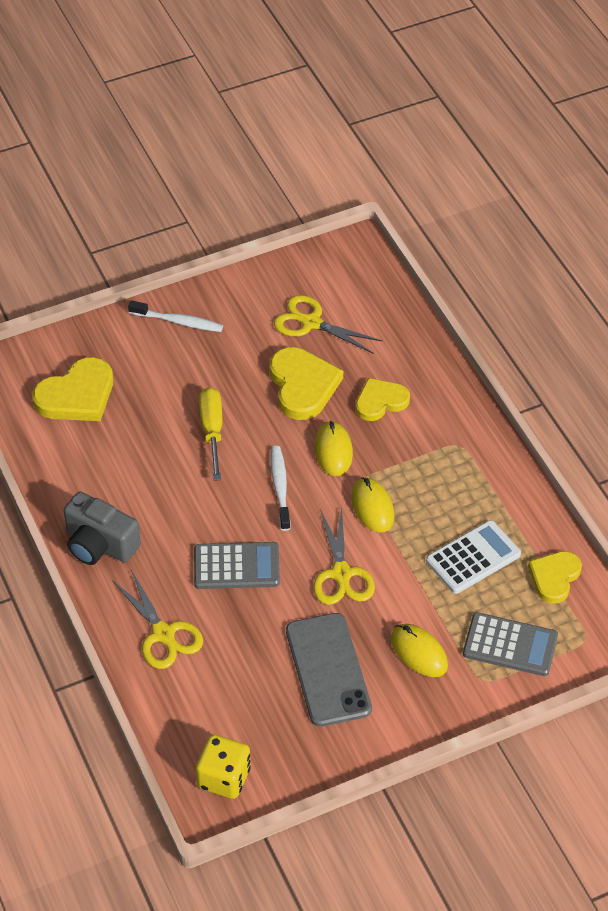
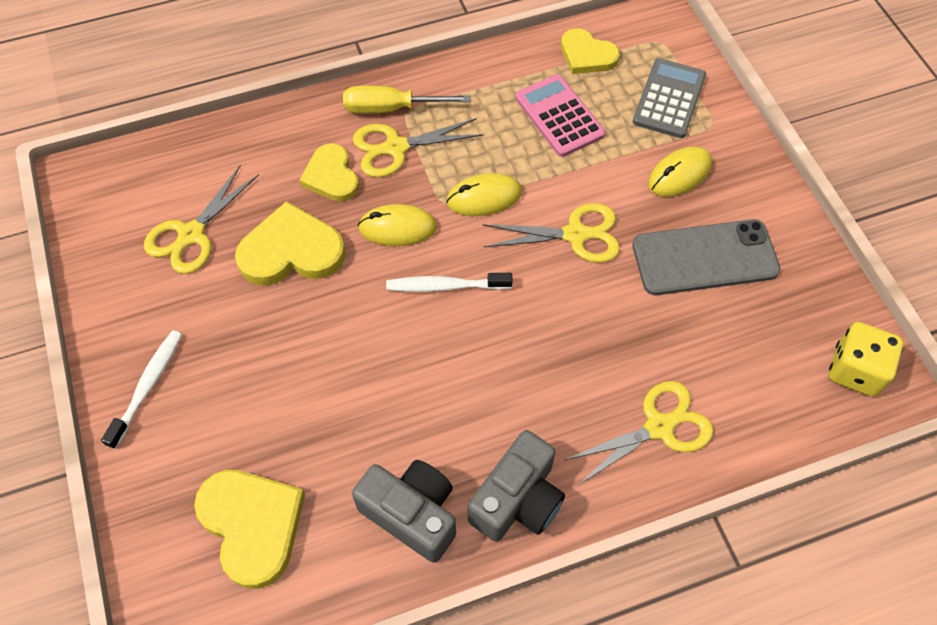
camera: 85 degrees left, 10 degrees up
grey calculator [194,542,280,589] -> none
yellow screwdriver [199,387,222,481] -> yellow screwdriver moved to [343,86,471,114]
white calculator [426,520,521,594] -> pink calculator [515,74,606,157]
none -> grey camera [352,460,456,563]
none -> yellow scissors [353,118,484,177]

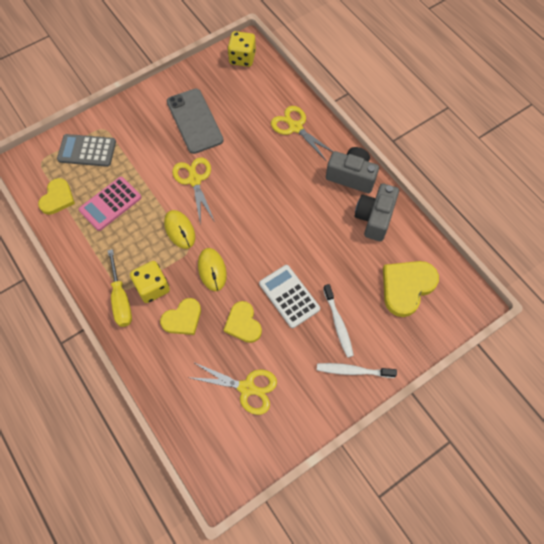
camera: 105 degrees left, 5 degrees up
yellow heart [235,201,345,285] -> yellow heart [224,301,262,343], size x0.66
yellow scissors [353,118,484,177] -> yellow dice [130,261,170,303]
white toothbrush [386,273,513,292] -> white toothbrush moved to [323,284,354,358]
yellow mouse [648,147,712,197] -> none
none -> white calculator [259,265,320,328]

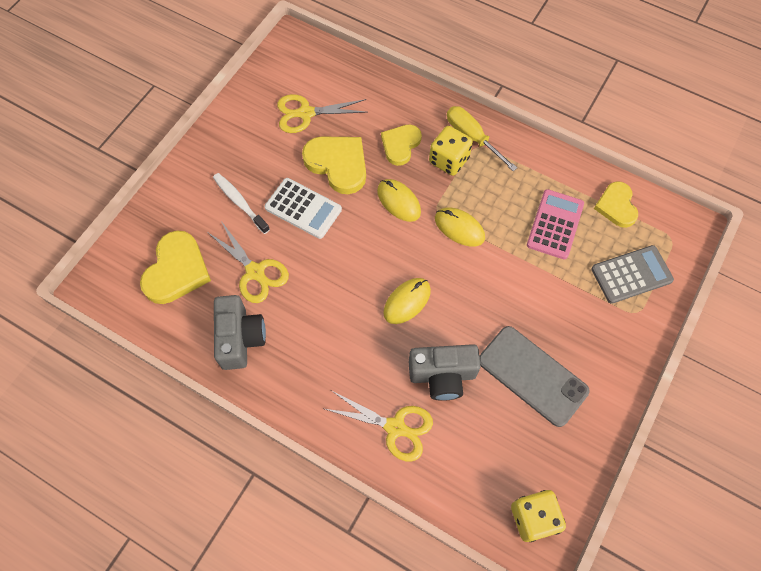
camera: 155 degrees right, 0 degrees up
yellow scissors [172,157,215,225] -> yellow scissors moved to [207,221,289,303]
yellow heart [224,301,262,343] -> yellow heart [302,137,366,194], size x1.52
white toothbrush [317,363,397,378] -> none
grey camera [326,147,379,193] -> grey camera moved to [409,344,481,401]
none -> yellow mouse [383,278,431,324]

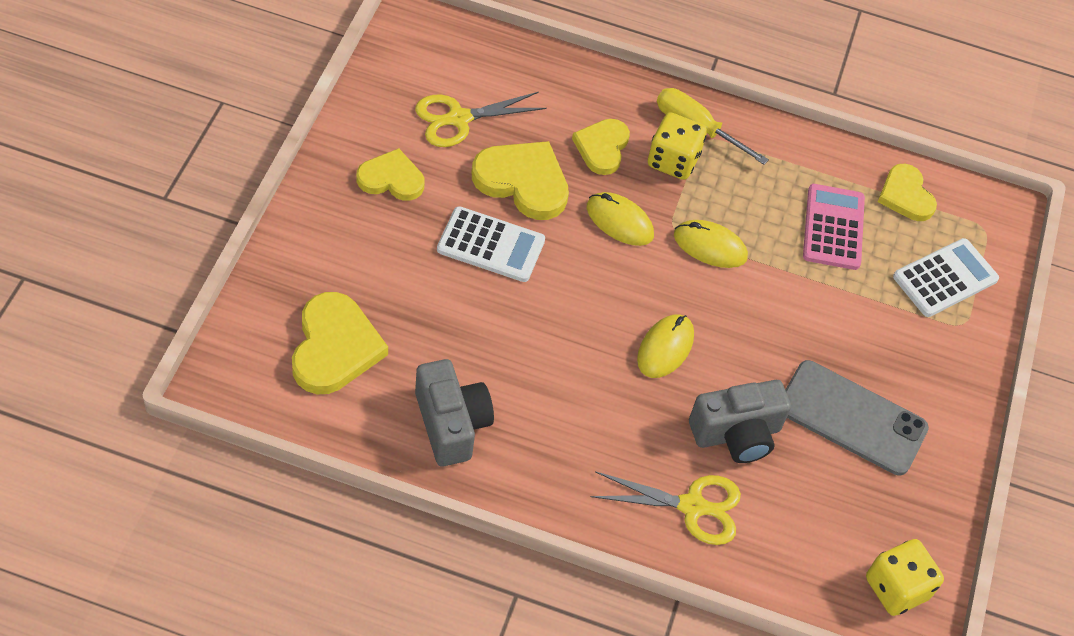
camera: 20 degrees left, 10 degrees down
yellow scissors [207,221,289,303] -> none
white toothbrush [213,173,270,234] -> none
grey calculator [592,245,674,304] -> white calculator [893,238,999,317]
none -> yellow heart [356,148,425,201]

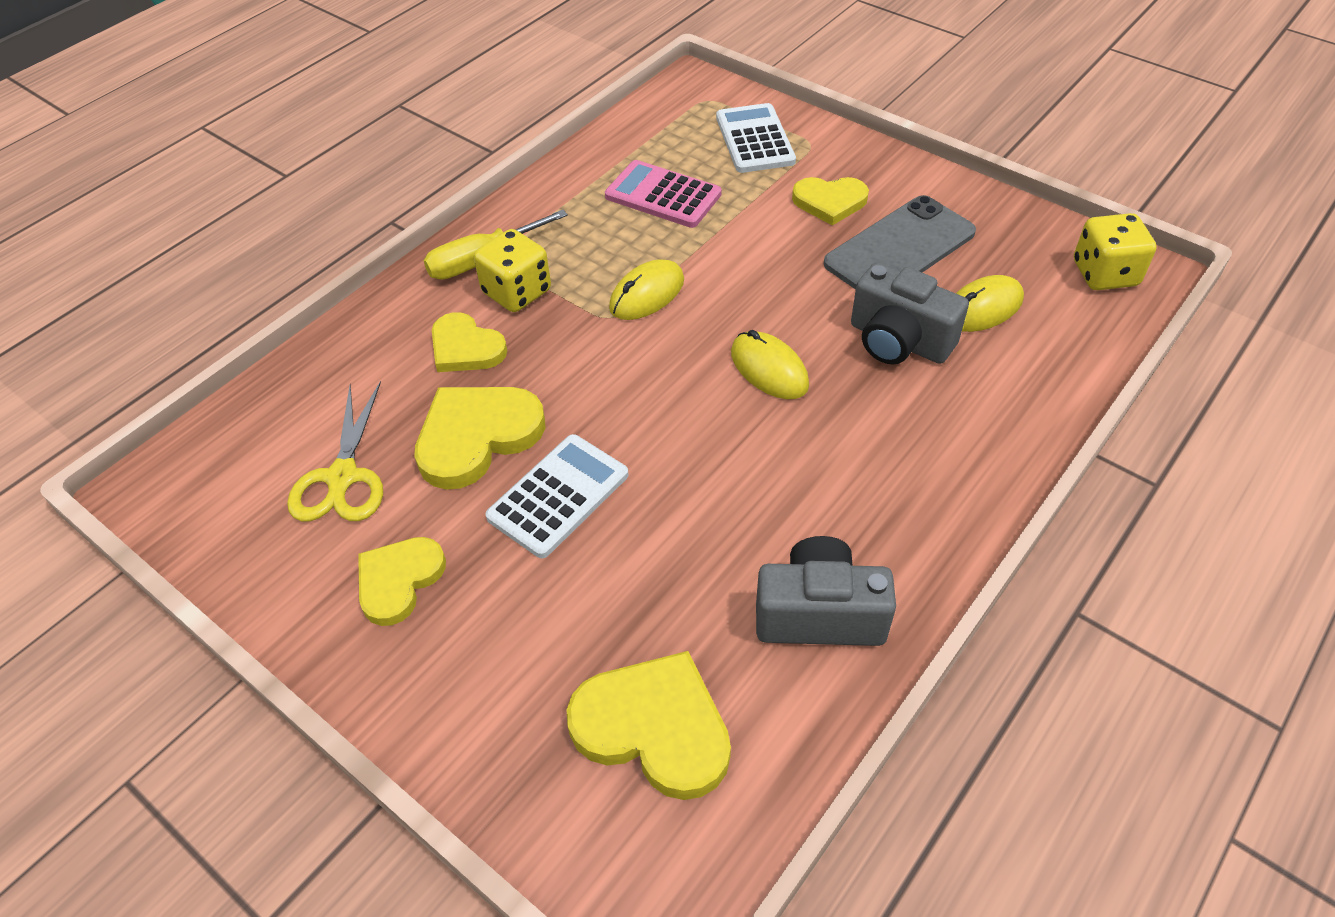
camera: 60 degrees left, 5 degrees down
yellow mouse [587,192,654,246] -> yellow mouse moved to [956,275,1024,332]
yellow scissors [590,471,741,545] -> none
grey camera [689,380,791,463] -> grey camera turned 120 degrees clockwise [851,262,969,365]
yellow heart [878,164,937,221] -> yellow heart moved to [792,177,869,225]

